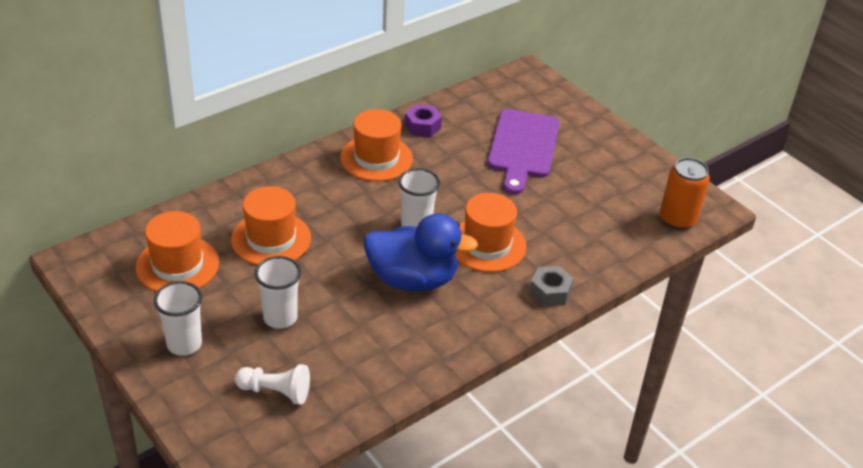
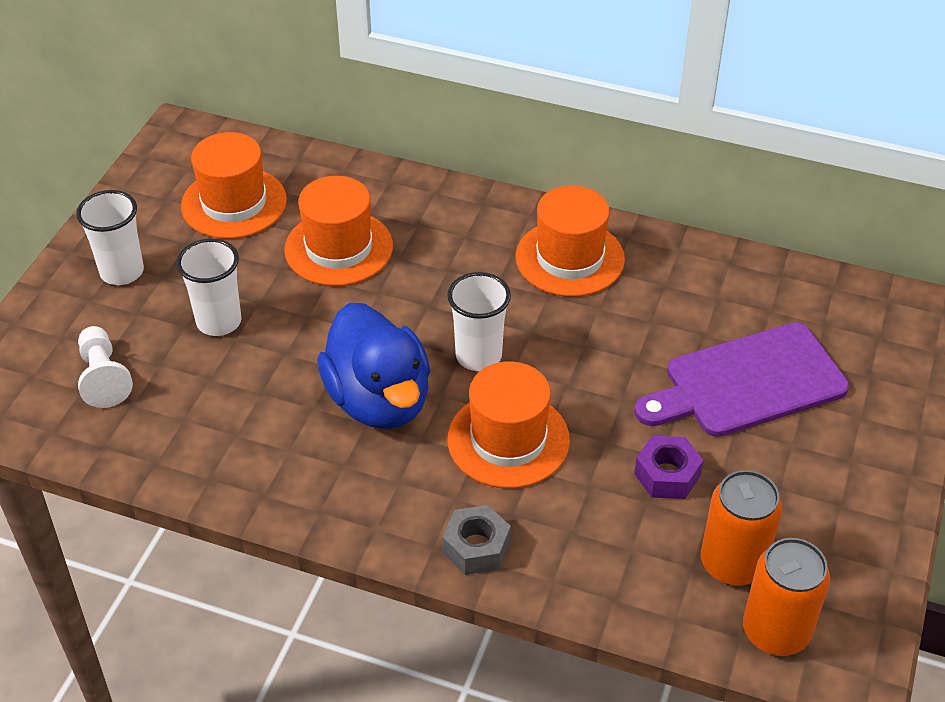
camera: 60 degrees right, 5 degrees up
purple nut [405,104,442,137] -> purple nut moved to [634,436,703,499]
none -> orange can [701,470,782,586]

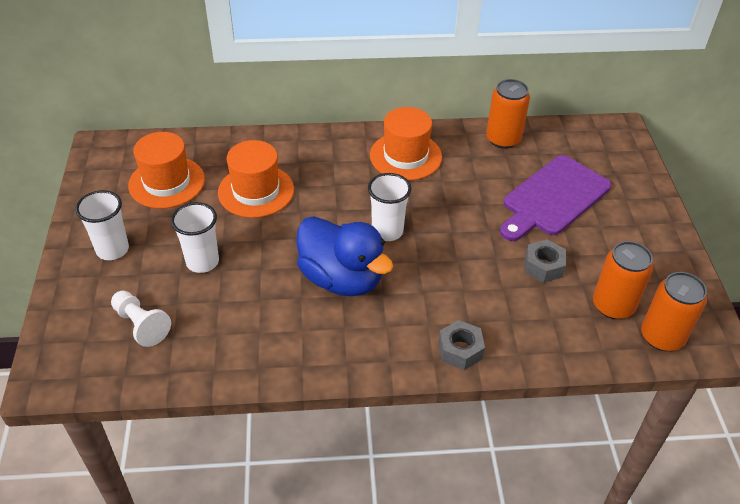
camera: 25 degrees left, 0 degrees up
orange hat [447,361,570,488] -> none
purple nut [634,436,703,499] -> grey nut [525,239,566,283]
none -> orange can [486,79,530,149]

